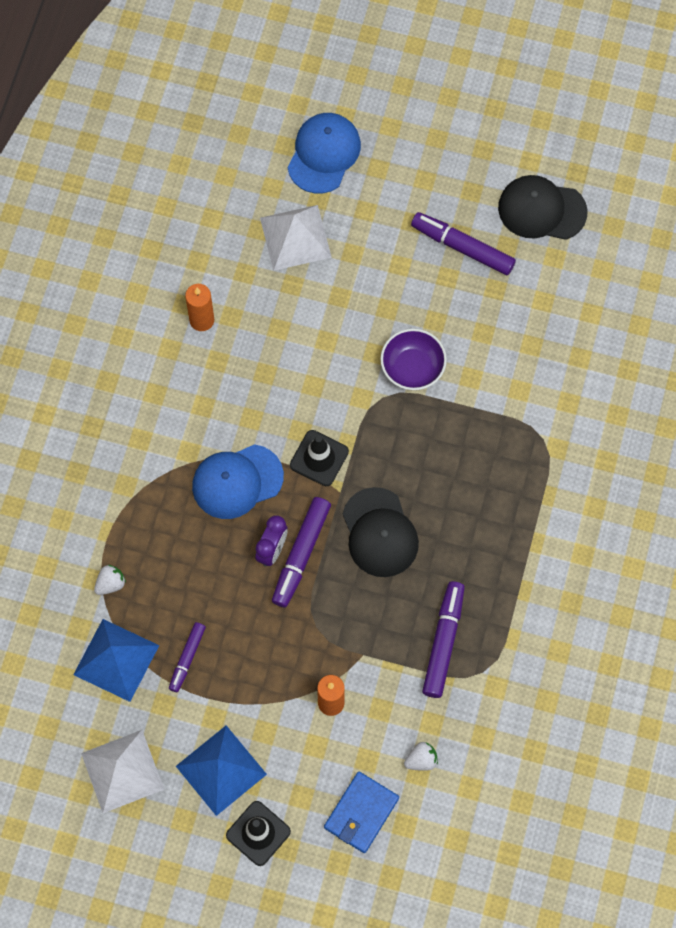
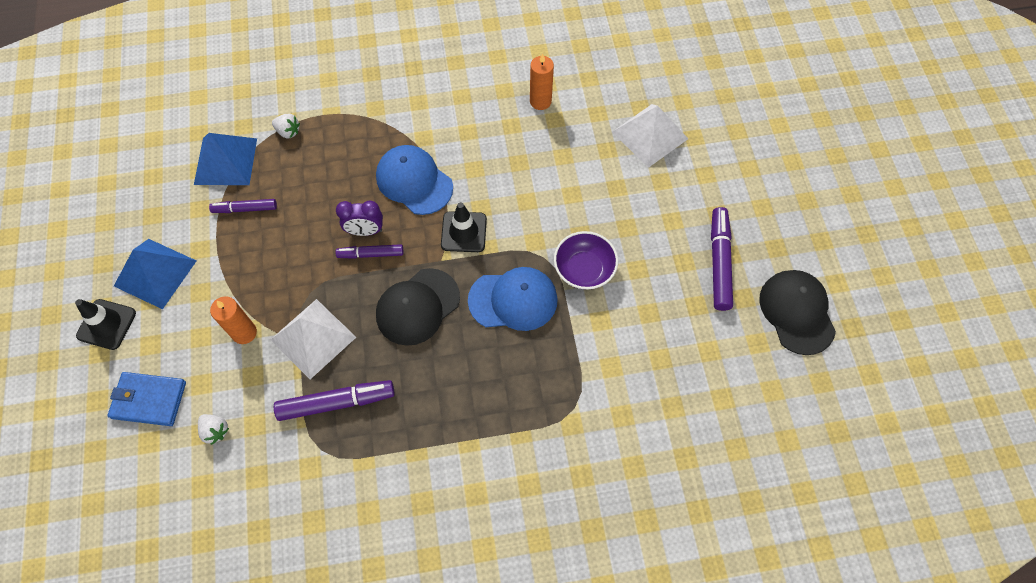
camera: 65 degrees right, 5 degrees down
white pyramid [81,730,164,813] -> white pyramid moved to [270,299,356,379]
purple marker [272,497,331,607] -> purple marker [336,244,403,259], size x0.61
blue cap [288,113,361,194] -> blue cap moved to [468,267,558,331]

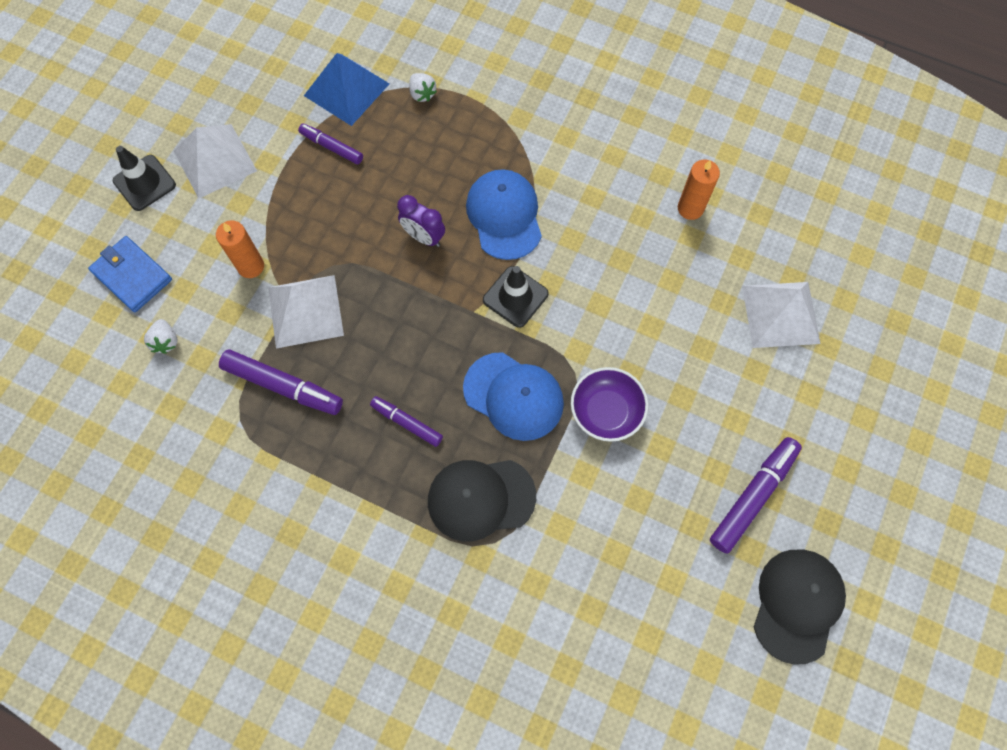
camera: 35 degrees right, 5 degrees up
blue pyramid [114,239,196,309] -> white pyramid [174,124,257,199]
purple marker [336,244,403,259] -> purple marker moved to [370,396,443,447]
black cap [376,268,460,346] -> black cap moved to [428,460,536,542]

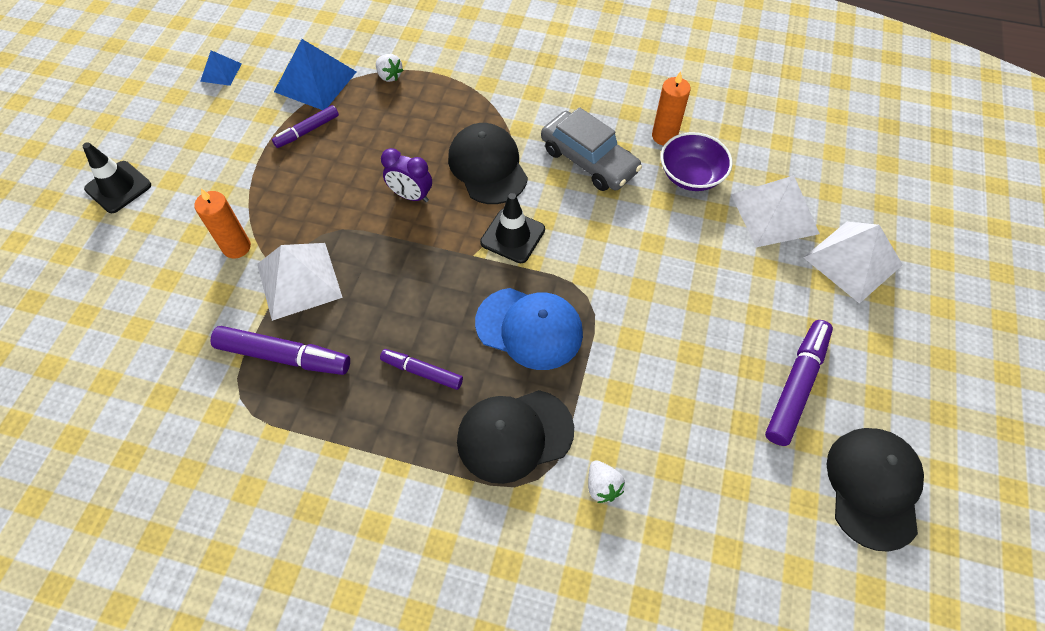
camera: 10 degrees left, 10 degrees down
blue wallet [88,236,172,313] -> none
white strawberry [144,319,178,354] -> white strawberry moved to [588,461,625,503]
white pyramid [174,124,257,199] -> white pyramid moved to [803,222,903,304]
purple marker [298,123,363,164] -> purple marker turned 60 degrees counterclockwise [272,105,339,148]
blue cap [466,169,542,260] -> black cap [448,123,528,204]
purple bowl [571,367,648,442] -> purple bowl moved to [661,132,732,191]
none -> blue pyramid [200,50,242,86]
none -> grey car [541,107,642,191]

